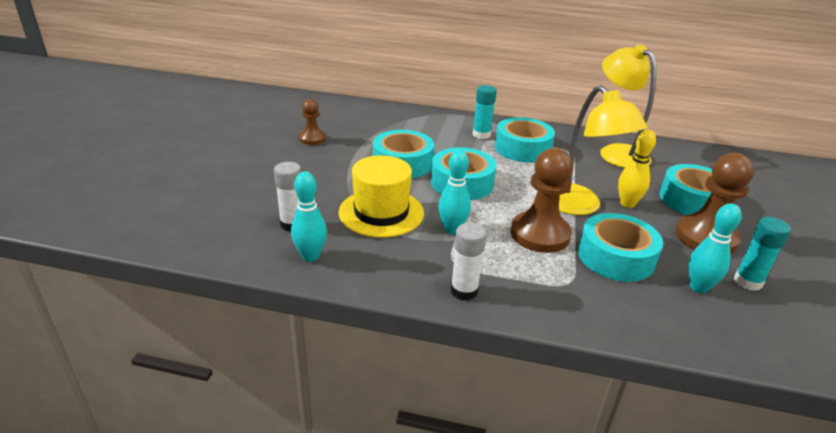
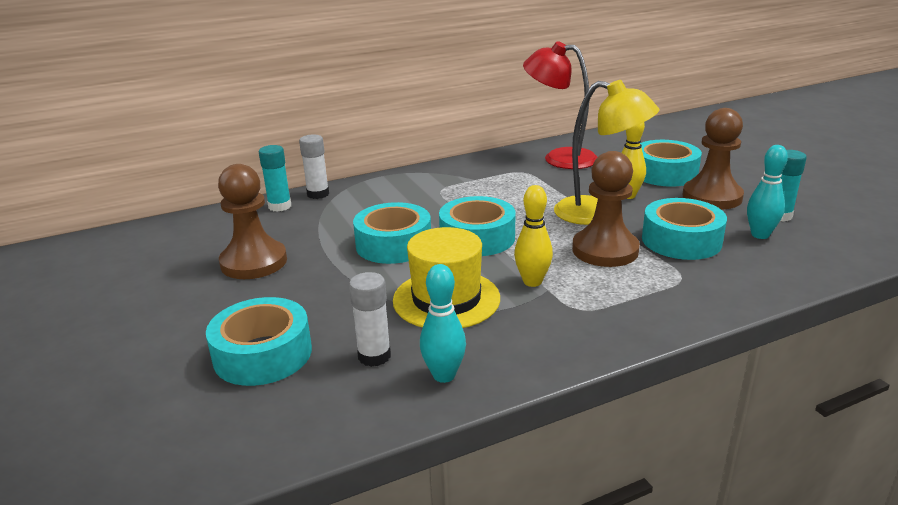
camera: 35 degrees left, 5 degrees down
brown pawn [299,99,326,145] -> brown pawn [218,164,287,279], size x1.78
turquoise bowling pin [438,150,471,234] -> yellow bowling pin [514,185,553,287]
white glue stick [451,223,487,301] -> white glue stick moved to [299,134,329,199]
turquoise glue stick [473,85,497,139] -> turquoise glue stick moved to [259,145,291,212]
turquoise tape [495,117,555,162] -> turquoise tape moved to [206,297,312,386]
yellow lamp [600,44,656,168] -> red lamp [523,41,598,169]

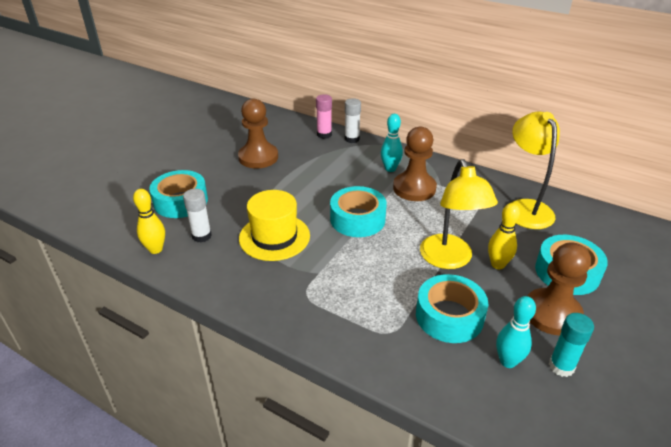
camera: 55 degrees right, 10 degrees up
turquoise glue stick [259,145,291,212] -> pink glue stick [316,94,332,139]
turquoise tape [353,202,431,264] -> none
turquoise bowling pin [420,264,466,383] -> turquoise bowling pin moved to [381,114,403,172]
yellow bowling pin [514,185,553,287] -> yellow bowling pin moved to [133,189,165,254]
red lamp [523,41,598,169] -> yellow lamp [511,112,560,229]
brown pawn [572,151,640,267] -> brown pawn moved to [393,127,437,201]

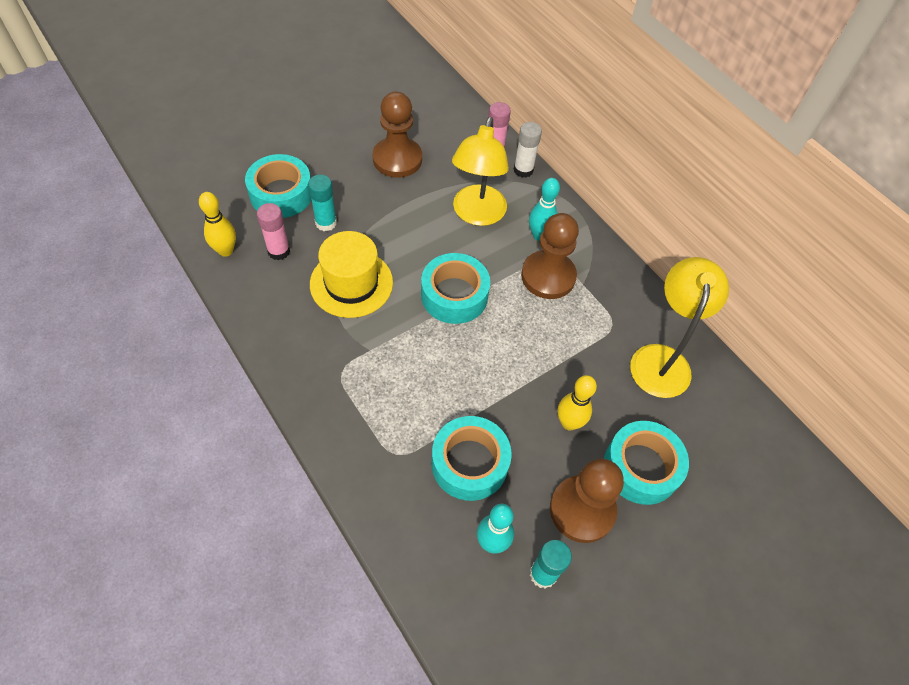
camera: 20 degrees right, 20 degrees up
white glue stick [183,189,212,242] -> pink glue stick [257,203,290,260]
yellow lamp [420,159,498,269] -> yellow lamp moved to [452,117,509,226]
none -> turquoise glue stick [308,174,337,231]

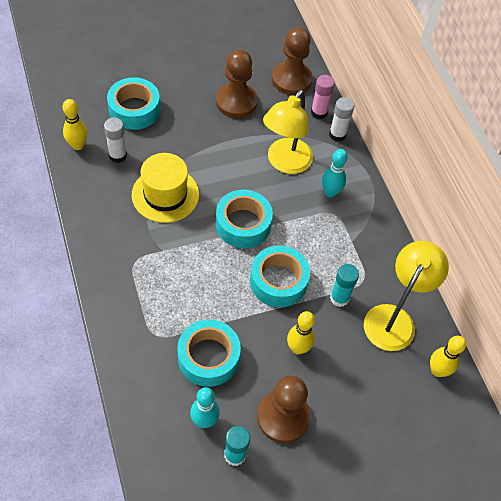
camera: 15 degrees right, 0 degrees up
pink glue stick [257,203,290,260] -> white glue stick [104,117,127,163]
turquoise glue stick [308,174,337,231] -> turquoise glue stick moved to [330,264,359,307]
brown pawn [521,213,579,299] -> brown pawn moved to [272,27,313,95]
turquoise tape [604,421,689,505] -> turquoise tape moved to [250,245,310,307]
none -> yellow bowling pin [430,336,466,377]

